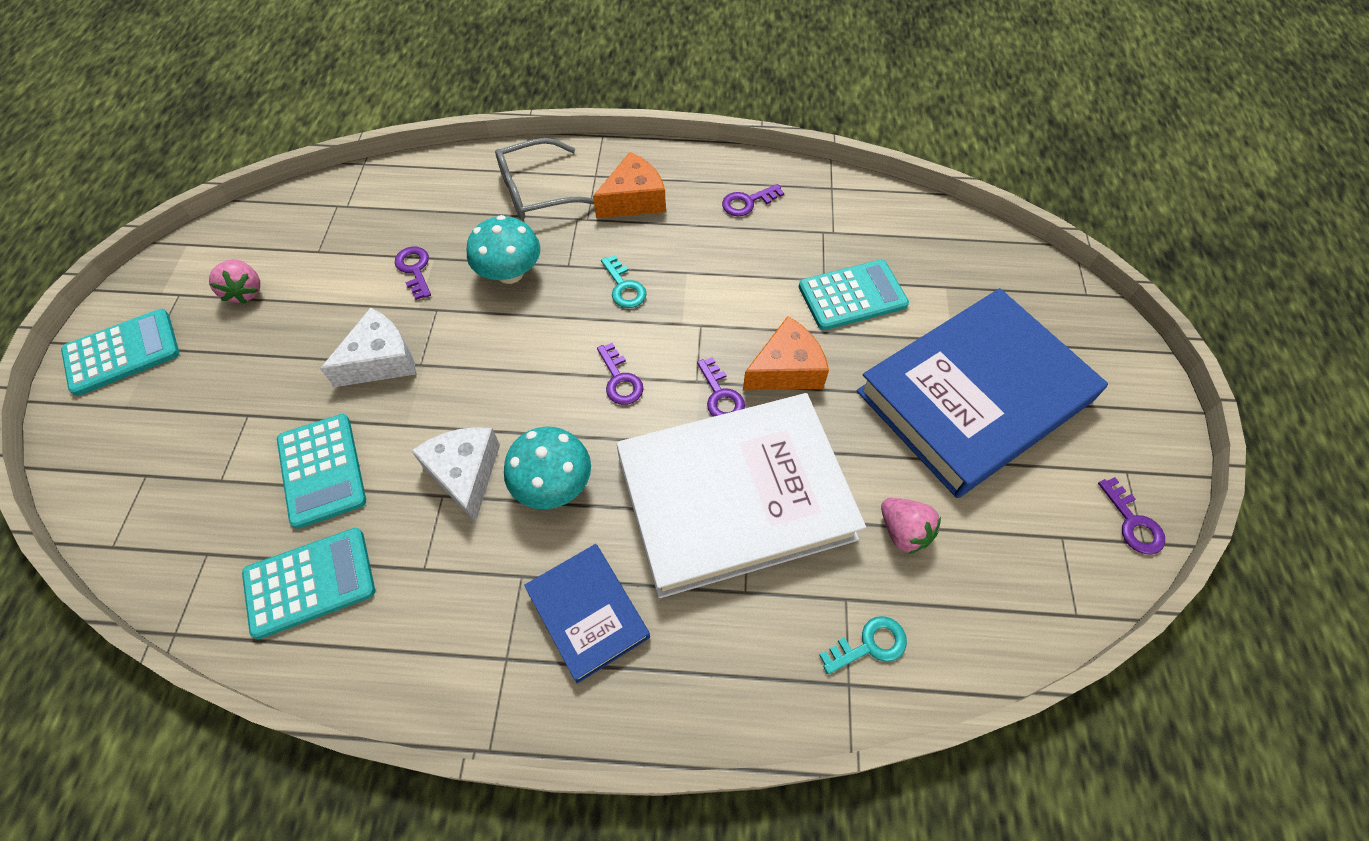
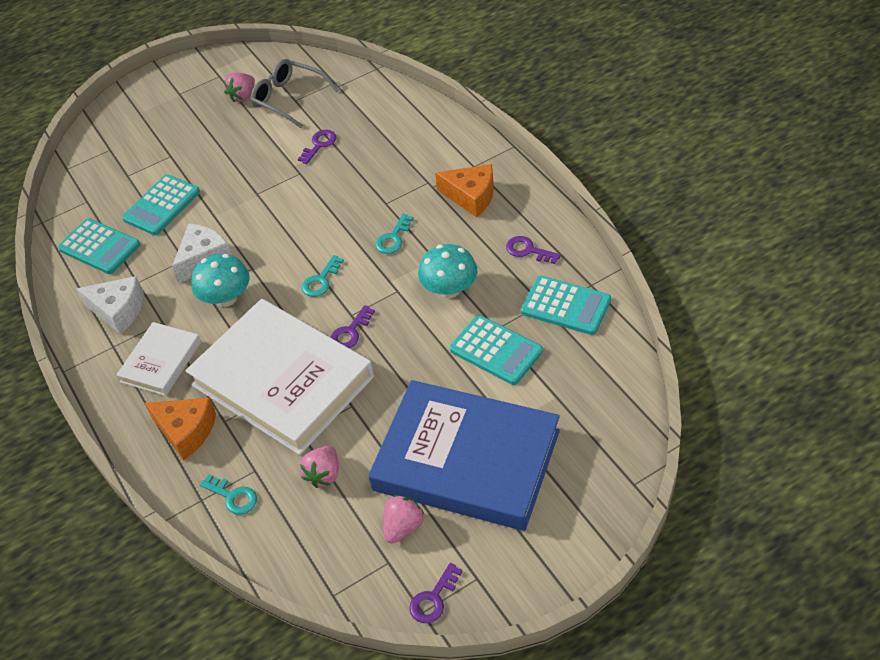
camera: 60 degrees right, 10 degrees down
turquoise calculator [61,309,179,396] -> turquoise calculator moved to [521,276,611,335]
white cheese [320,308,416,387] -> white cheese moved to [77,276,144,334]
turquoise mushroom [467,215,540,284] -> turquoise mushroom moved to [418,244,477,298]
grey glasses [495,138,594,220] -> grey glasses moved to [251,59,339,128]
blue book [524,544,650,683] -> white book [116,322,201,396]
purple key [597,343,644,405] -> turquoise key [302,255,344,297]
orange cheese [743,316,829,390] -> orange cheese moved to [145,398,216,461]
none -> pink strawberry [383,495,425,543]

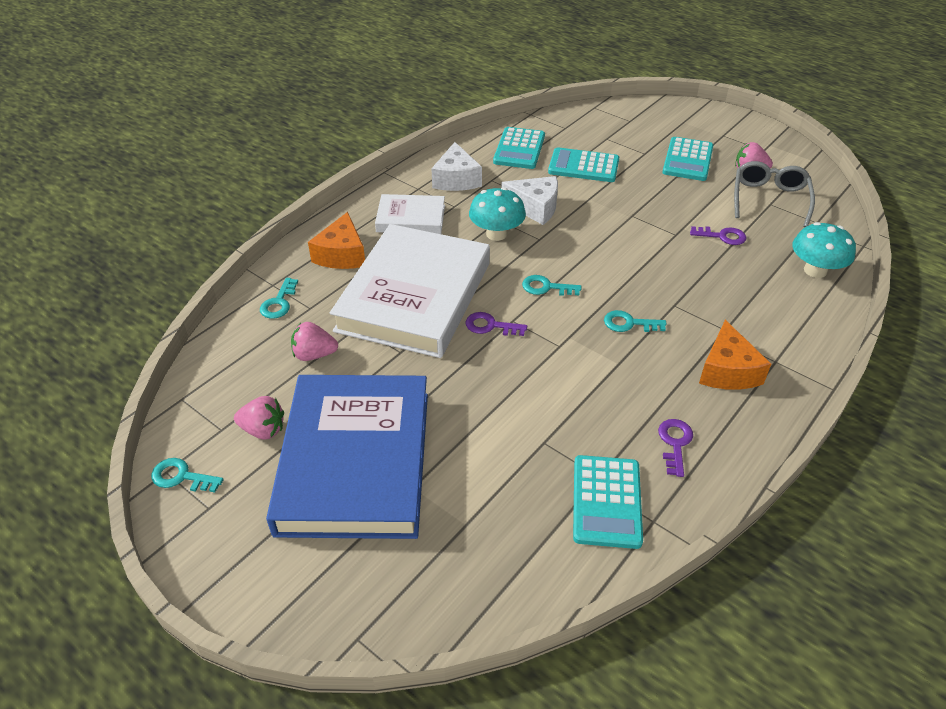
camera: 65 degrees right, 5 degrees down
purple key [409,563,463,623] -> turquoise key [151,458,224,492]
turquoise mushroom [418,244,477,298] -> turquoise mushroom moved to [792,222,856,278]
turquoise calculator [449,315,543,385] -> turquoise calculator moved to [662,137,713,181]

